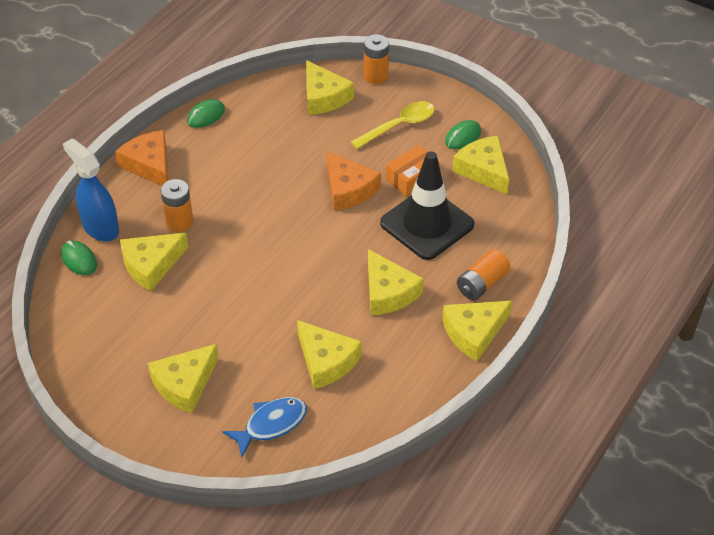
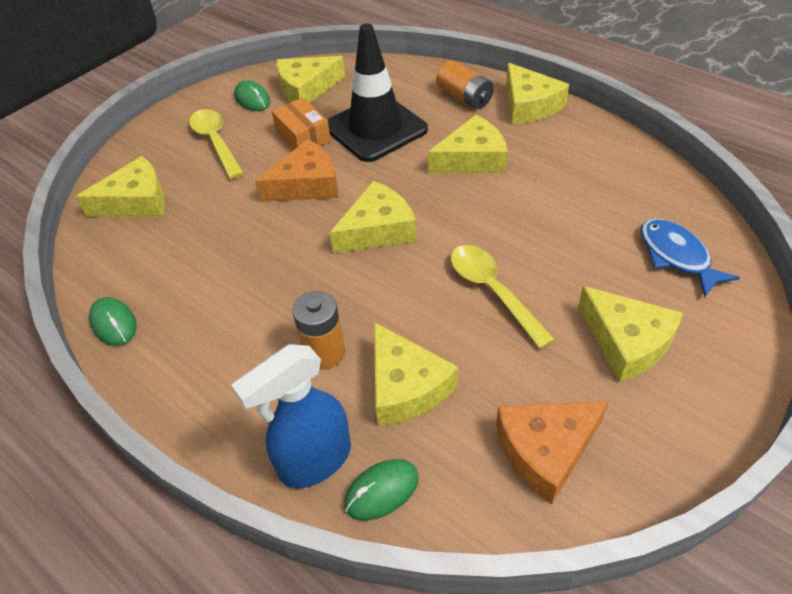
camera: 80 degrees left, 0 degrees up
orange cheese [115,130,168,186] -> orange cheese moved to [496,401,609,504]
yellow cheese [297,320,361,389] -> yellow cheese moved to [329,181,417,253]
orange battery [364,34,389,84] -> none
none -> yellow spoon [451,245,555,349]

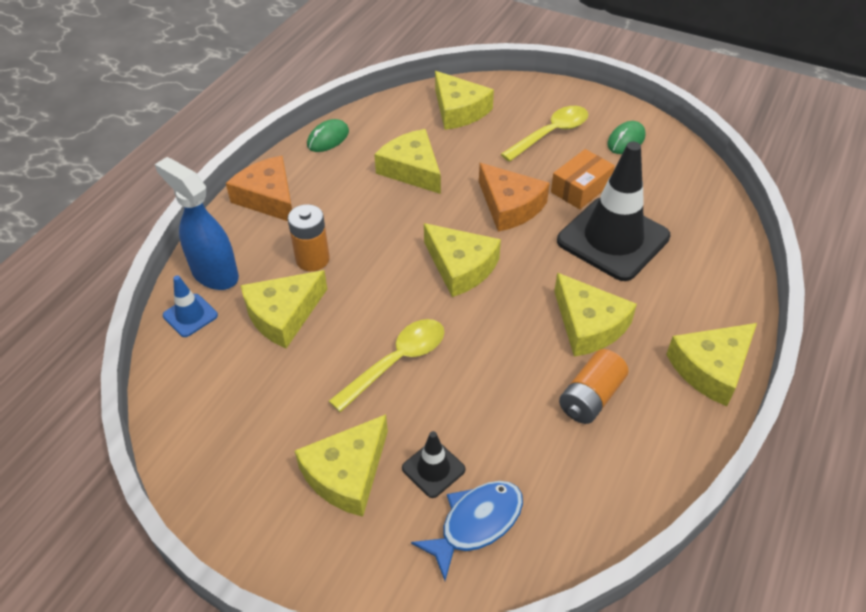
camera: 75 degrees right, 0 degrees up
yellow cheese [276,56,345,103] -> yellow cheese moved to [374,129,441,194]
green mouse [344,459,419,521] -> blue traffic cone [163,275,218,337]
orange battery [436,60,494,109] -> orange battery moved to [559,349,629,424]
orange cheese [496,401,609,504] -> orange cheese moved to [226,156,292,221]
none -> black traffic cone [402,431,466,498]

